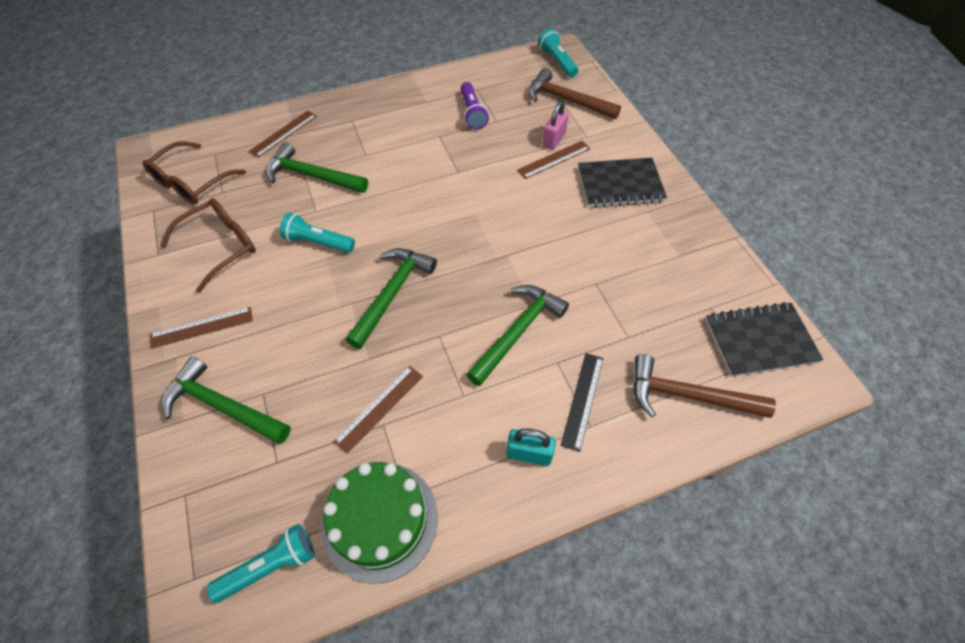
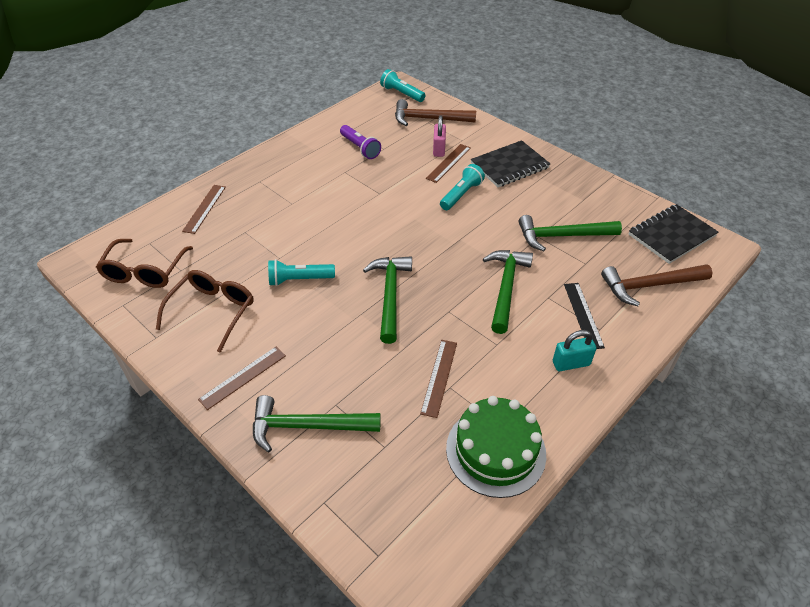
camera: 25 degrees left, 10 degrees down
turquoise flashlight [207,524,314,603] -> turquoise flashlight moved to [440,164,485,210]
green hammer [266,142,368,193] -> green hammer moved to [518,215,622,251]

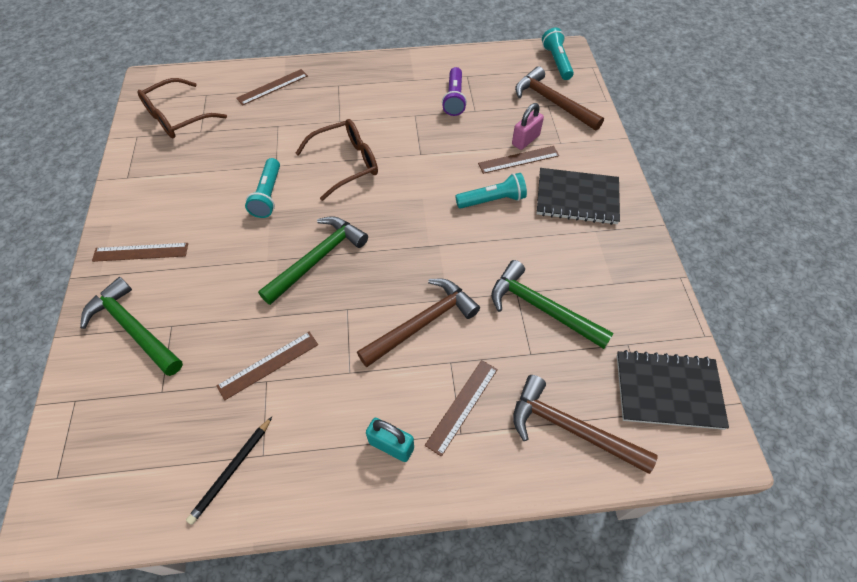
camera: 40 degrees right, 10 degrees up
brown glasses [156,270,254,353] -> brown glasses moved to [295,119,378,201]
turquoise flashlight [268,259,335,286] -> turquoise flashlight turned 120 degrees counterclockwise [245,158,280,218]
green cake [446,396,546,498] -> black pencil [186,417,272,525]
green hammer [483,250,533,334] -> brown hammer [357,279,480,367]
black ruler [564,283,605,349] -> brown ruler [425,360,498,457]

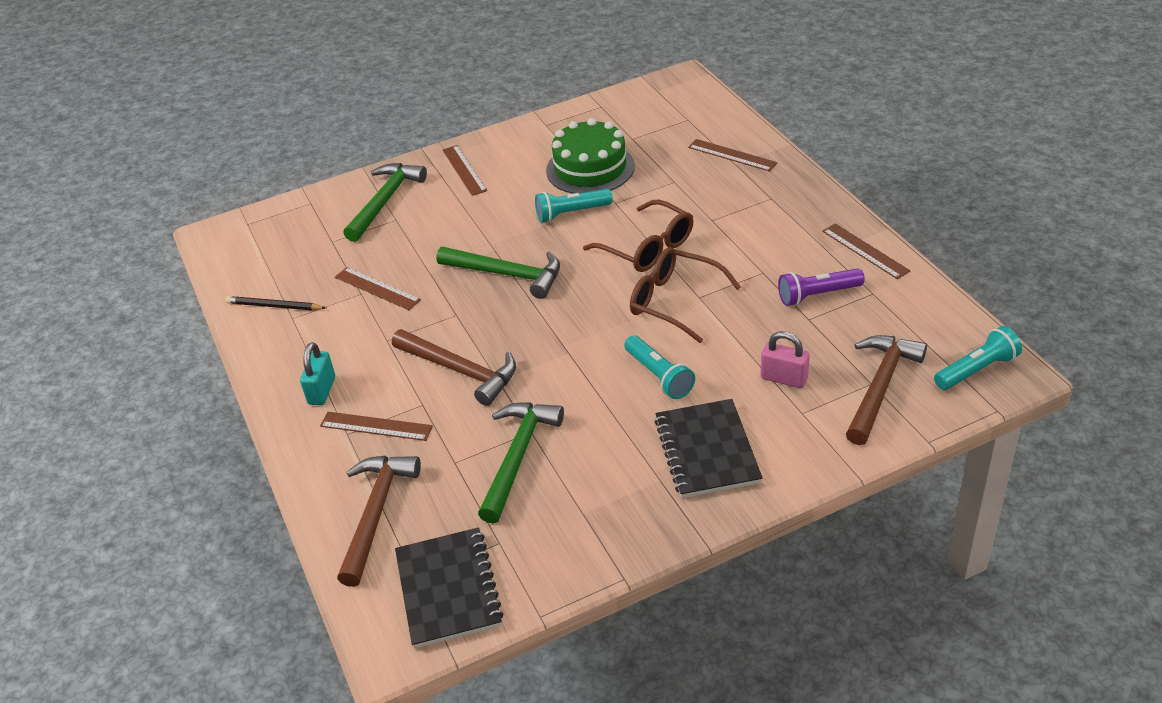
camera: 75 degrees right, 15 degrees down
brown glasses [137,78,227,138] -> brown glasses moved to [630,247,741,343]
brown ruler [478,146,559,174] -> brown ruler moved to [822,223,910,279]
none -> green cake [546,118,635,194]

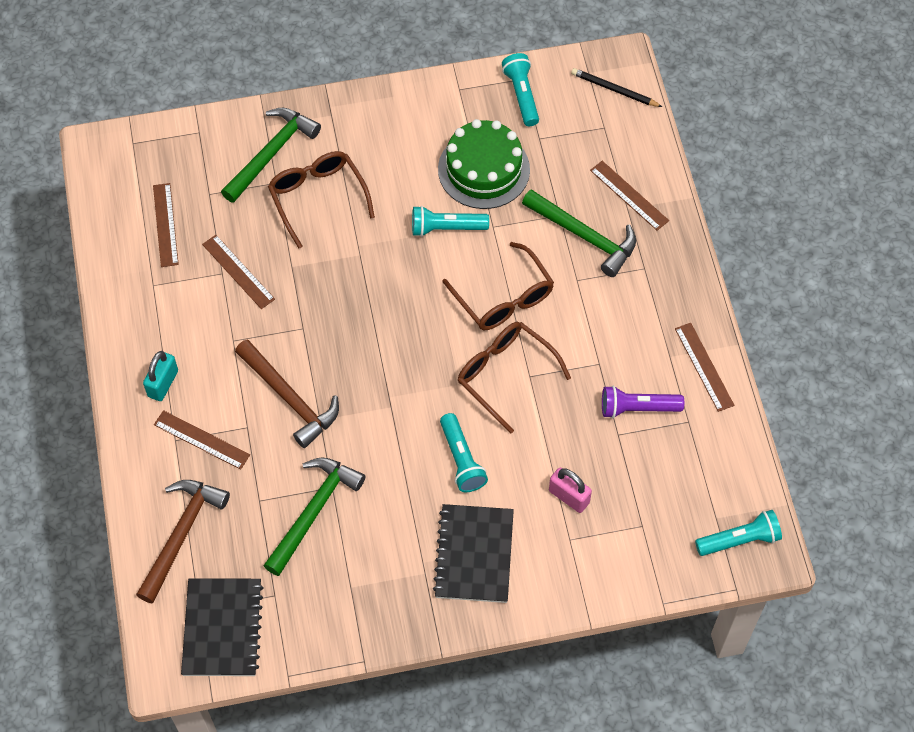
camera: 10 degrees right, 20 degrees up
black pencil [226,296,326,310] -> black pencil moved to [571,68,662,107]
green hammer [437,247,560,299] -> green hammer moved to [522,189,636,277]
brown ruler [443,145,487,196] -> brown ruler moved to [153,183,179,267]
brown hammer [846,335,927,445] -> none
none -> brown glasses [268,151,375,248]
none -> turquoise flashlight [502,53,539,126]

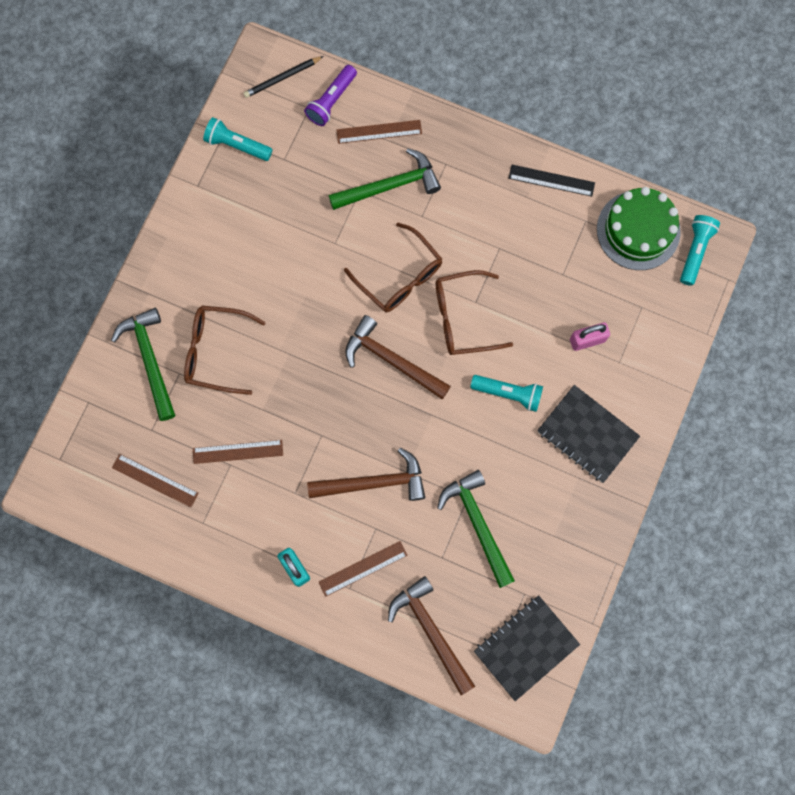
camera: 55 degrees left, 15 degrees up
black notebook [181,578,264,676] -> black notebook turned 75 degrees counterclockwise [474,595,580,701]
turquoise flashlight [412,206,489,237] -> none
green cake [438,119,530,209] -> green cake moved to [597,187,681,270]
brown glasses [442,242,554,330] -> brown glasses turned 45 degrees clockwise [344,223,442,312]
purple flashlight [602,386,684,418] -> purple flashlight moved to [304,65,357,126]
brown ruler [675,323,734,412] -> black ruler [508,165,595,197]
none -> brown hammer [345,315,451,399]

